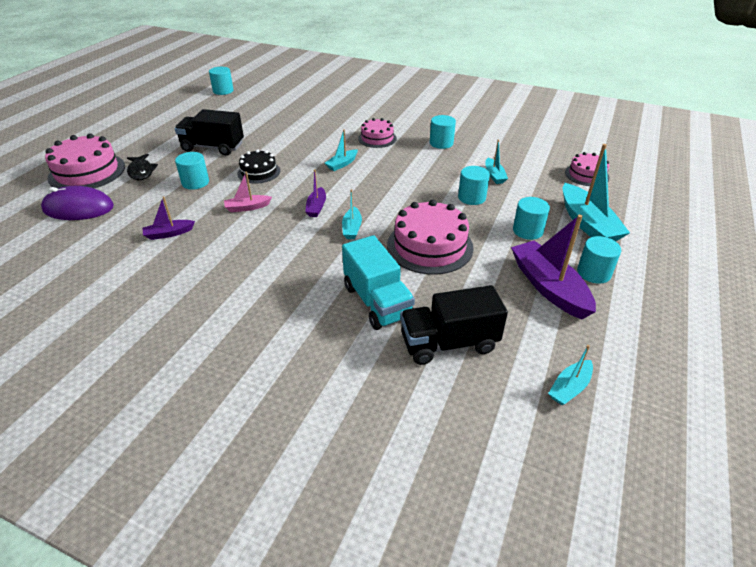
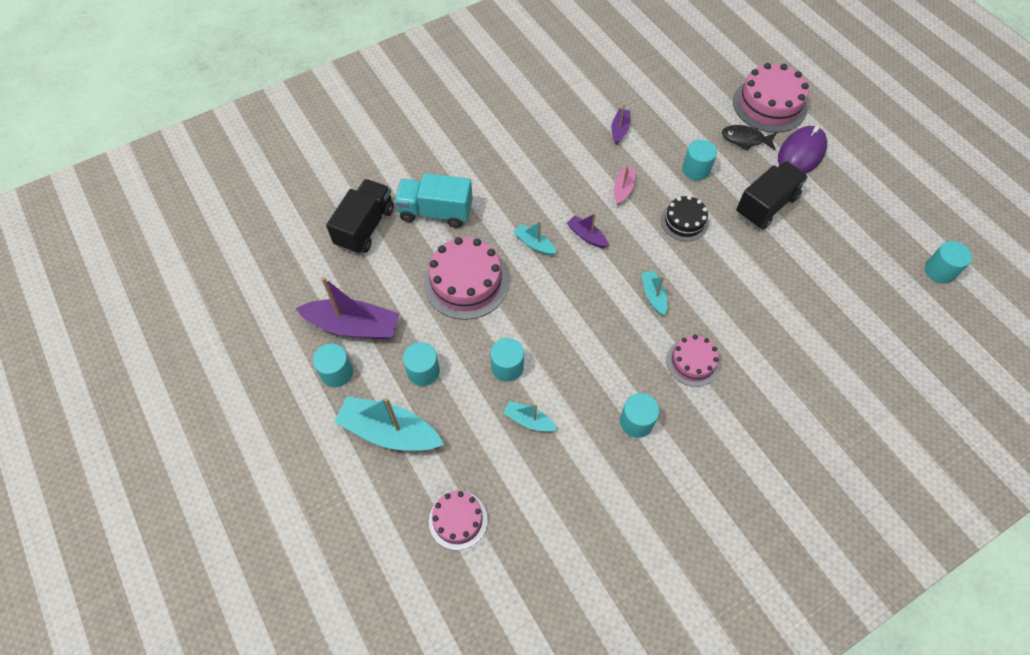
camera: 125 degrees right, 20 degrees up
purple mouse [41,186,114,220] -> purple mouse moved to [778,125,827,174]
turquoise boat [548,345,593,405] -> none

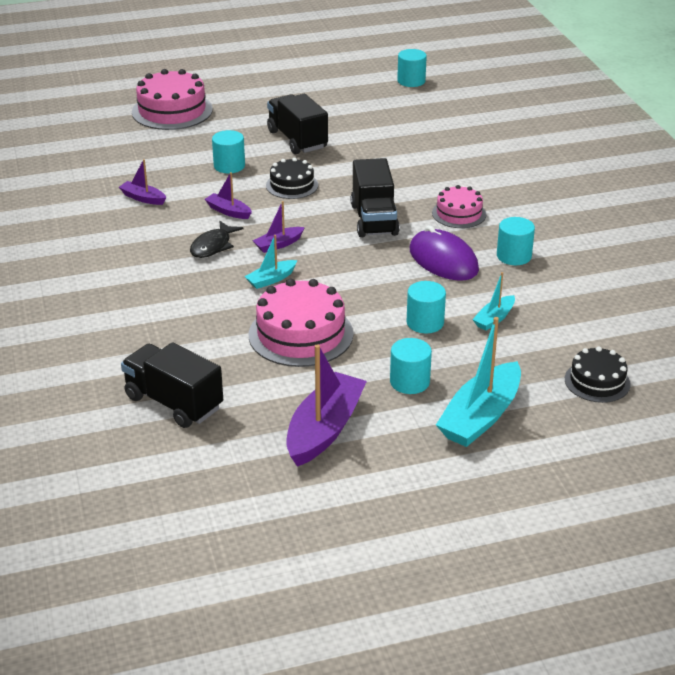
camera: 75 degrees left, 25 degrees down
turquoise cylinder [313,344,353,387] -> none
turquoise truck [394,173,473,228] -> none
pink cake [429,491,488,550] -> black cake [565,346,631,403]
pink boat [614,166,636,205] -> purple boat [205,172,252,219]
turquoise boat [641,271,667,315] -> black truck [351,158,400,238]
black fish [722,125,777,151] -> black fish moved to [190,221,243,258]
purple mouse [778,125,827,174] -> purple mouse moved to [410,225,479,281]

